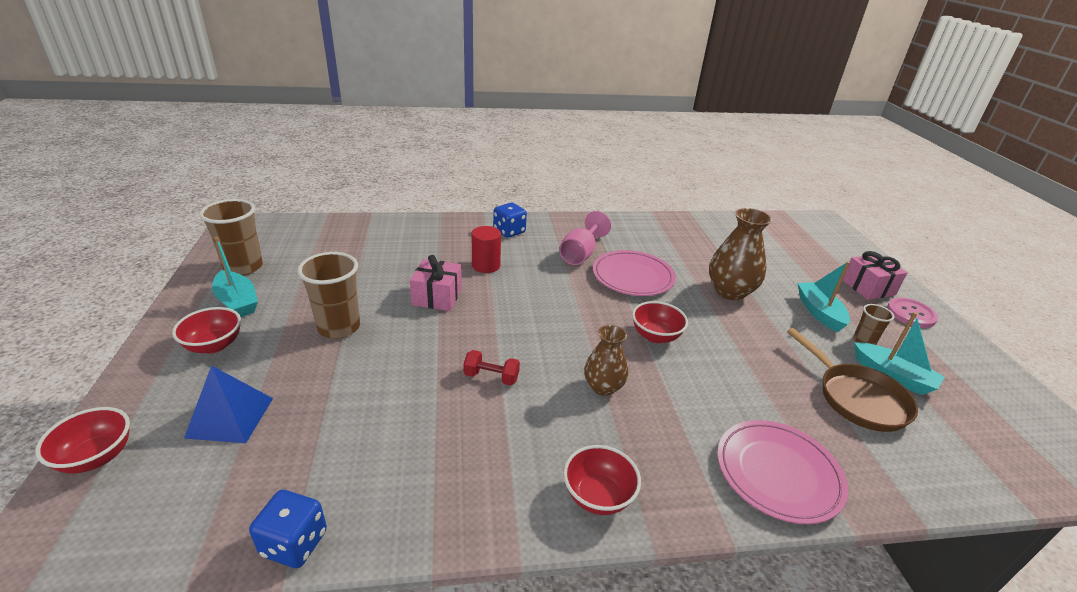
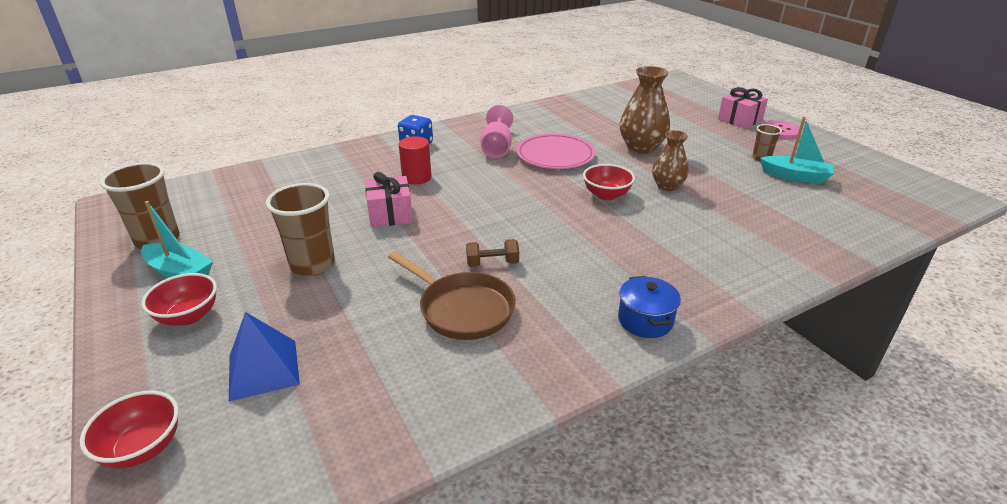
camera: 20 degrees left, 0 degrees up
blue dice [249,490,327,568] -> none
red dumbbell [463,350,520,386] -> brown dumbbell [466,239,519,267]
red bowl [563,445,641,515] -> blue pot [618,276,681,338]
brown vase [584,325,628,396] -> brown vase moved to [652,130,688,191]
pink plate [717,420,848,524] -> none
brown pan [787,328,918,432] -> brown pan moved to [388,251,516,340]
turquoise boat [798,261,850,332] -> none

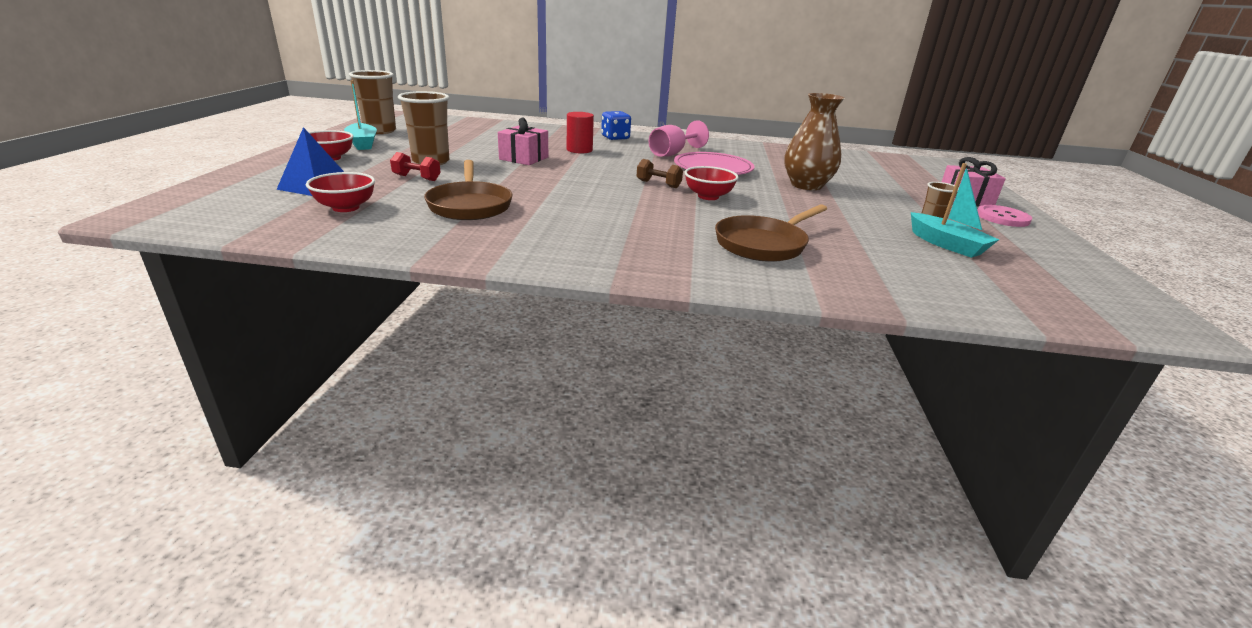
camera: 35 degrees right, 5 degrees down
red bowl [80,391,179,468] -> red bowl moved to [306,172,375,212]
brown dumbbell [466,239,519,267] -> brown dumbbell moved to [637,159,683,188]
blue pot [618,276,681,338] -> none
brown vase [652,130,688,191] -> none
none -> red dumbbell [390,152,441,181]
none -> brown pan [715,204,827,262]

